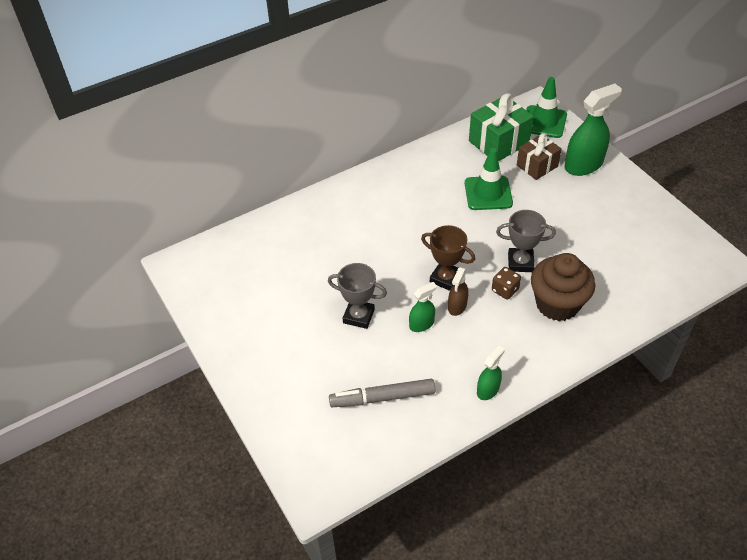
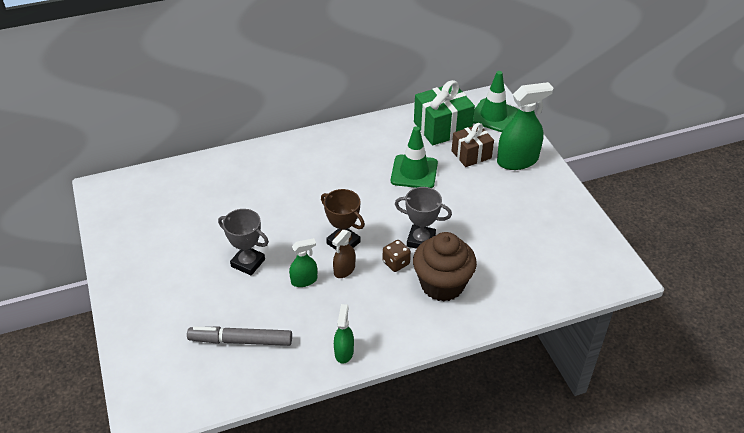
camera: 10 degrees right, 5 degrees down
green spray bottle [477,345,505,400] -> green spray bottle turned 45 degrees counterclockwise [334,304,354,364]

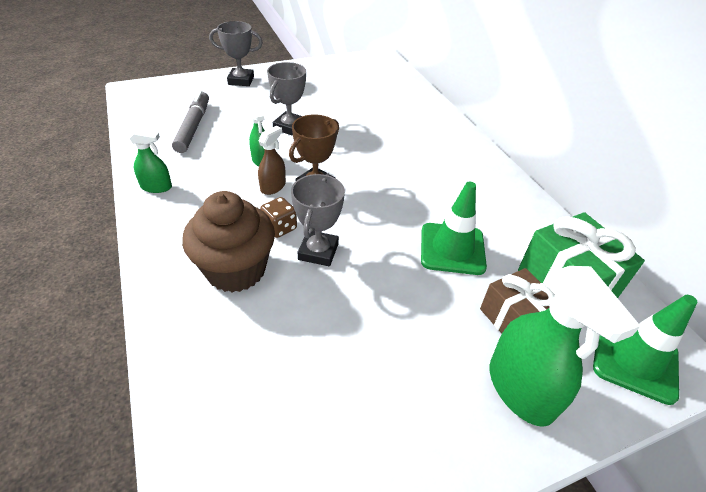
camera: 85 degrees right, 0 degrees up
brown spray bottle [332,229,356,278] -> brown spray bottle turned 90 degrees clockwise [258,126,286,195]
none -> grey trophy [209,21,263,86]

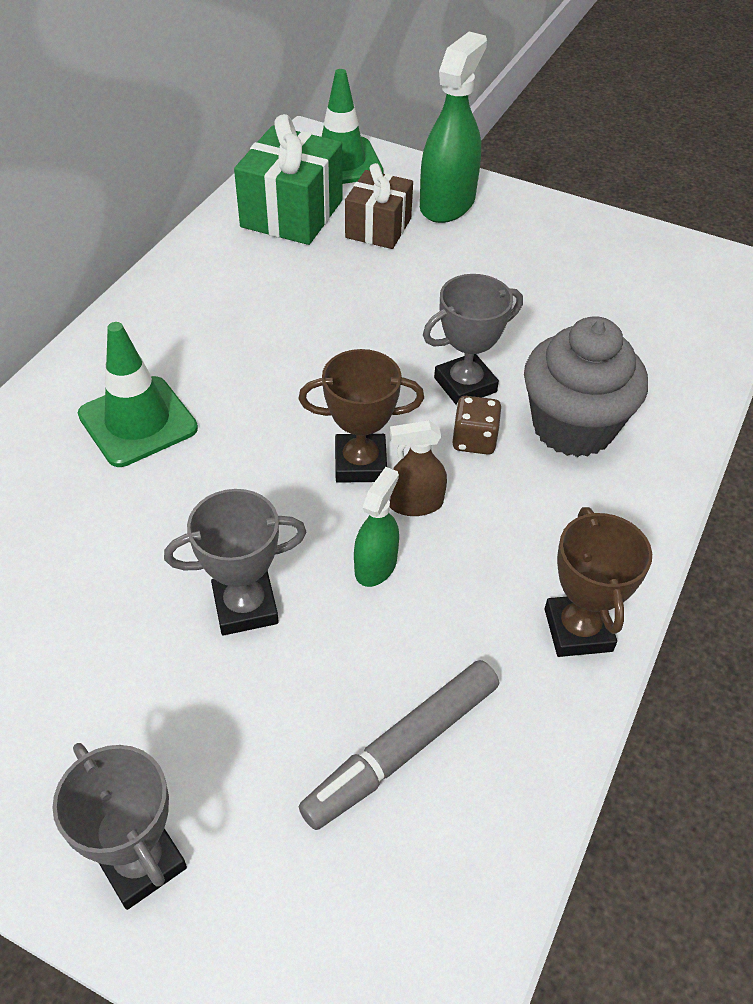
camera: 130 degrees left, 5 degrees up
green spray bottle [129,129,172,193] -> brown trophy [545,507,652,657]
brown cupcake [182,191,275,293] -> grey cupcake [524,316,648,457]
green traffic cone [421,182,487,275] -> green traffic cone moved to [78,322,198,467]

